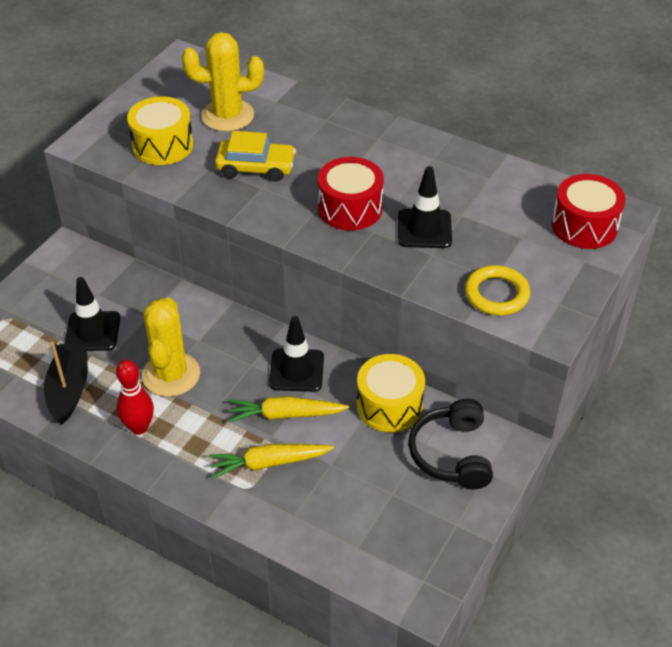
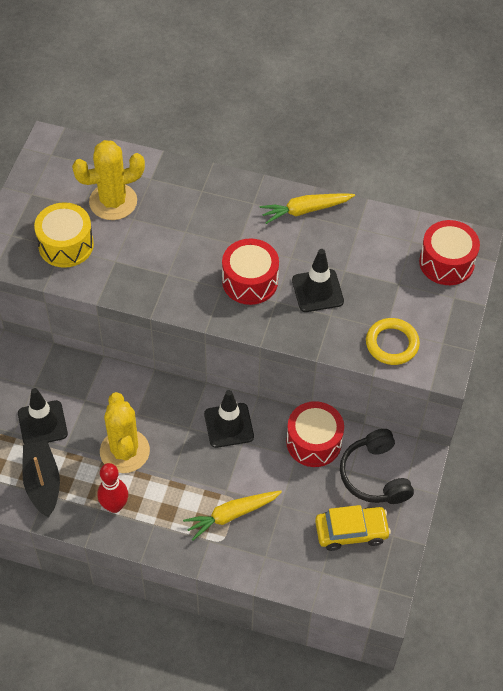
camera: 15 degrees left, 10 degrees up
yellow car [215,131,296,182] -> yellow car moved to [315,505,391,551]
yellow carrot [228,396,349,422] -> yellow carrot moved to [260,193,355,224]
yellow drum [357,354,425,432] -> red drum [286,401,344,467]

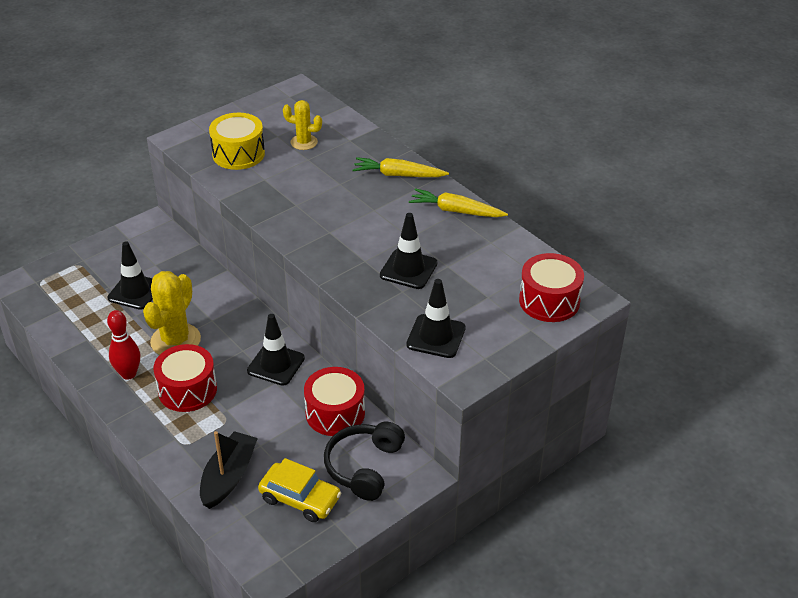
camera: 35 degrees right, 15 degrees down
black boat [22,440,60,517] -> black boat moved to [200,431,258,509]
yellow cactus [72,140,145,220] -> yellow cactus [283,100,322,150], size x0.59
yellow carrot [183,490,282,540] -> yellow carrot moved to [353,157,449,177]
red drum [222,238,279,305] -> red drum moved to [153,344,217,412]
yellow ring [366,318,420,365] -> black traffic cone [406,279,466,358]

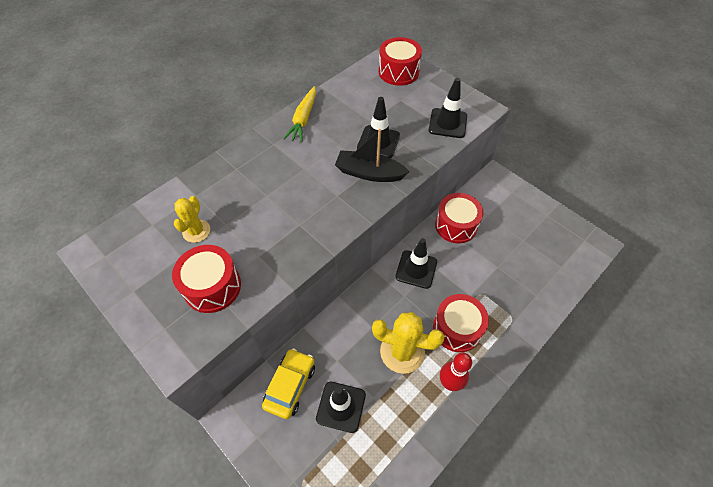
camera: 95 degrees left, 15 degrees up
black boat [200,431,258,509] -> black boat moved to [335,129,409,182]
yellow drum [209,113,265,170] -> red drum [172,245,241,313]
yellow car [258,458,341,522] -> yellow car moved to [262,348,315,419]
black headphones [324,421,405,501] -> none
yellow carrot [353,157,449,177] -> none

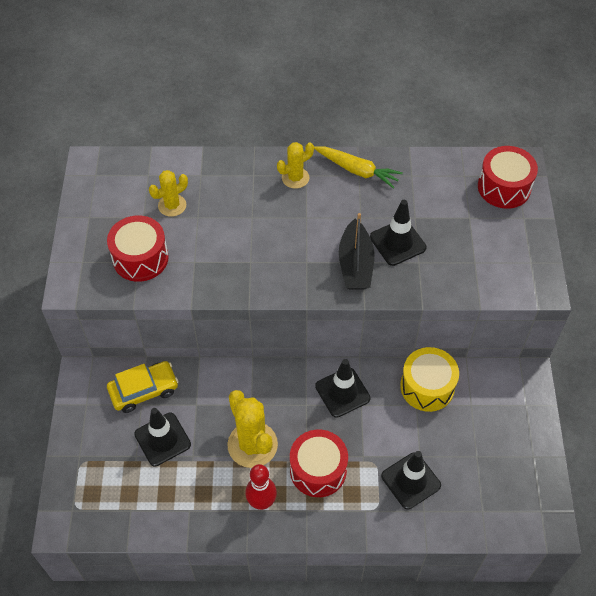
camera: 45 degrees right, 0 degrees up
yellow carrot [283,86,316,142] -> yellow carrot turned 120 degrees counterclockwise [314,146,403,189]
black boat [335,129,409,182] -> black boat turned 150 degrees counterclockwise [339,213,374,289]
black traffic cone [429,78,467,138] -> black traffic cone moved to [381,451,441,509]
red drum [435,193,484,243] -> yellow drum [400,347,459,412]
none -> yellow cactus [277,142,314,189]

